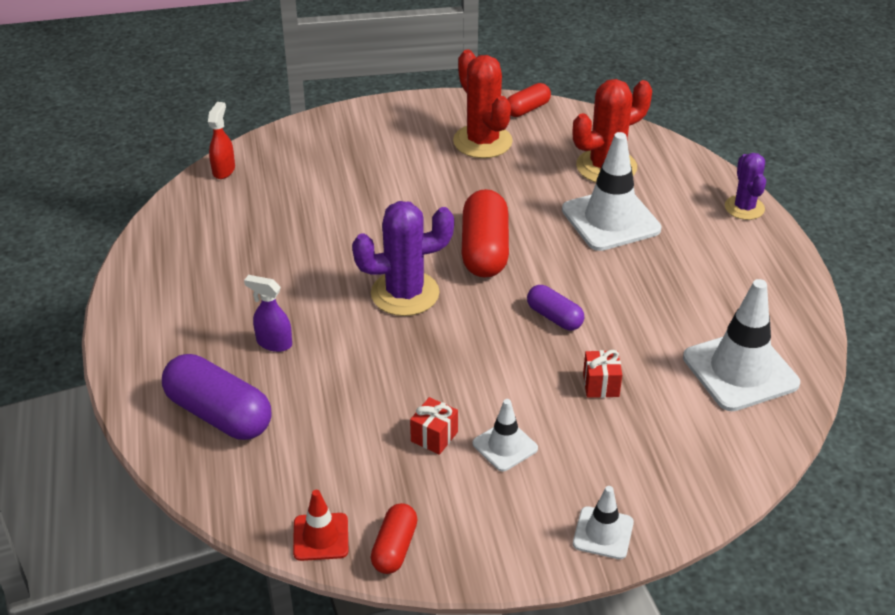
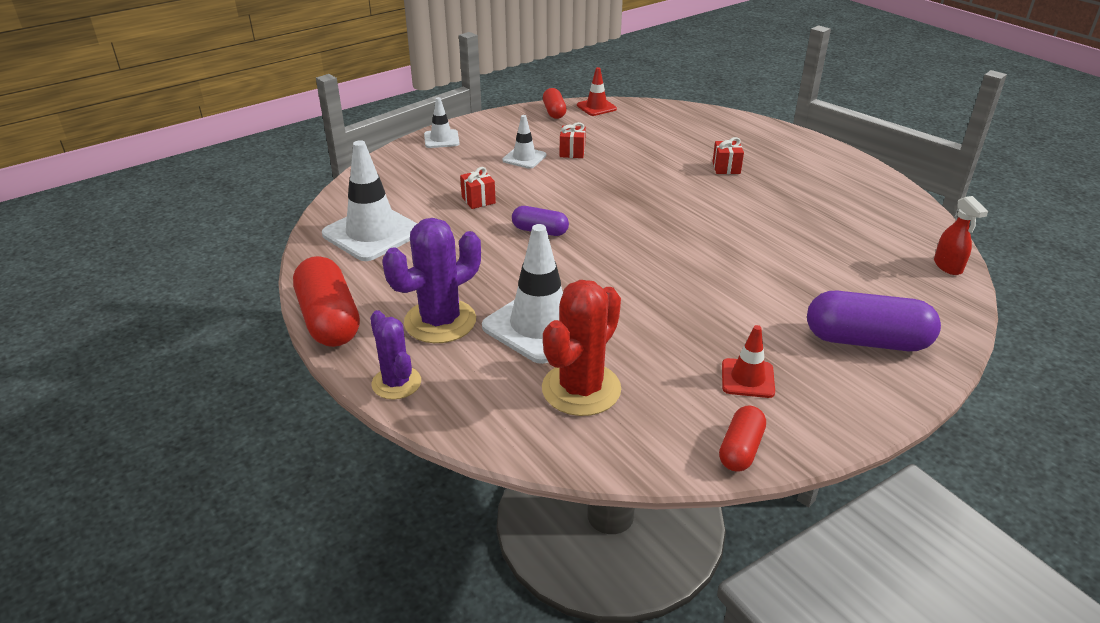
camera: 155 degrees right, 5 degrees down
purple capsule [162,354,271,440] -> purple capsule moved to [807,291,941,351]
purple spray bottle [244,275,292,352] -> red gift [713,137,744,174]
purple cactus [352,201,454,316] -> purple cactus moved to [382,218,481,343]
red cactus [453,50,513,158] -> red traffic cone [722,325,775,398]
red capsule [462,189,509,278] -> red capsule moved to [293,256,360,347]

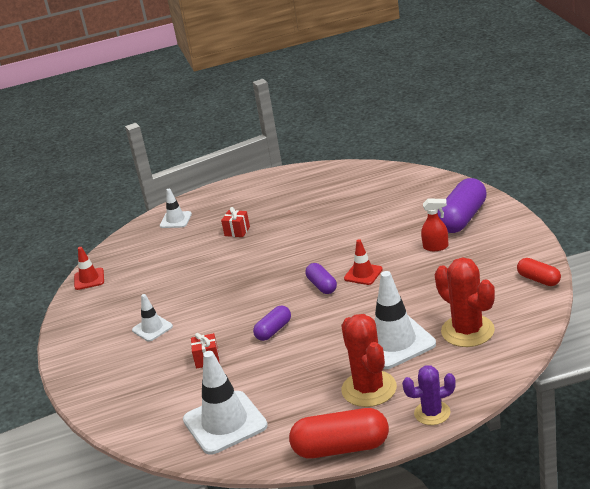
camera: 65 degrees left, 5 degrees down
purple cactus [382,218,481,343] -> red cactus [341,314,397,407]
white traffic cone [424,97,460,148] -> white traffic cone moved to [160,189,192,228]
red capsule [543,88,567,119] -> none
red gift [560,122,586,158] -> none
red traffic cone [722,325,775,398] -> red traffic cone moved to [344,239,383,285]
red spray bottle [934,196,988,275] -> red spray bottle moved to [421,198,449,251]
none -> purple capsule [306,263,337,294]

